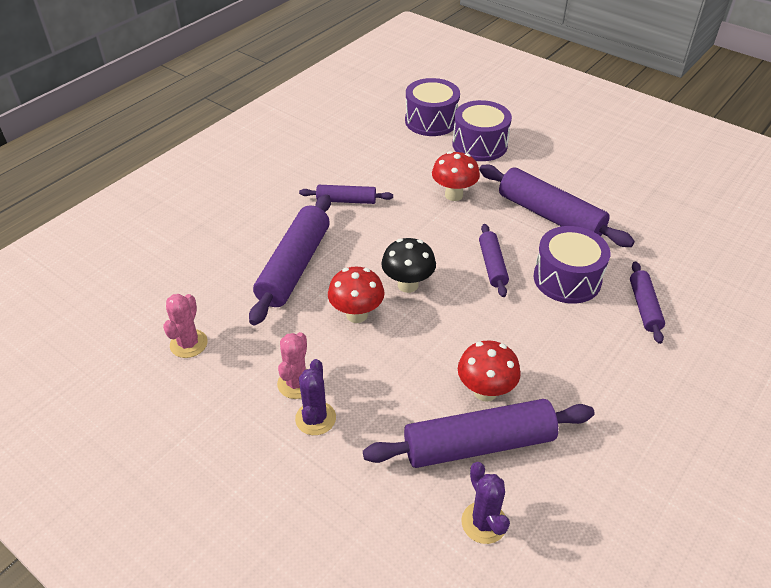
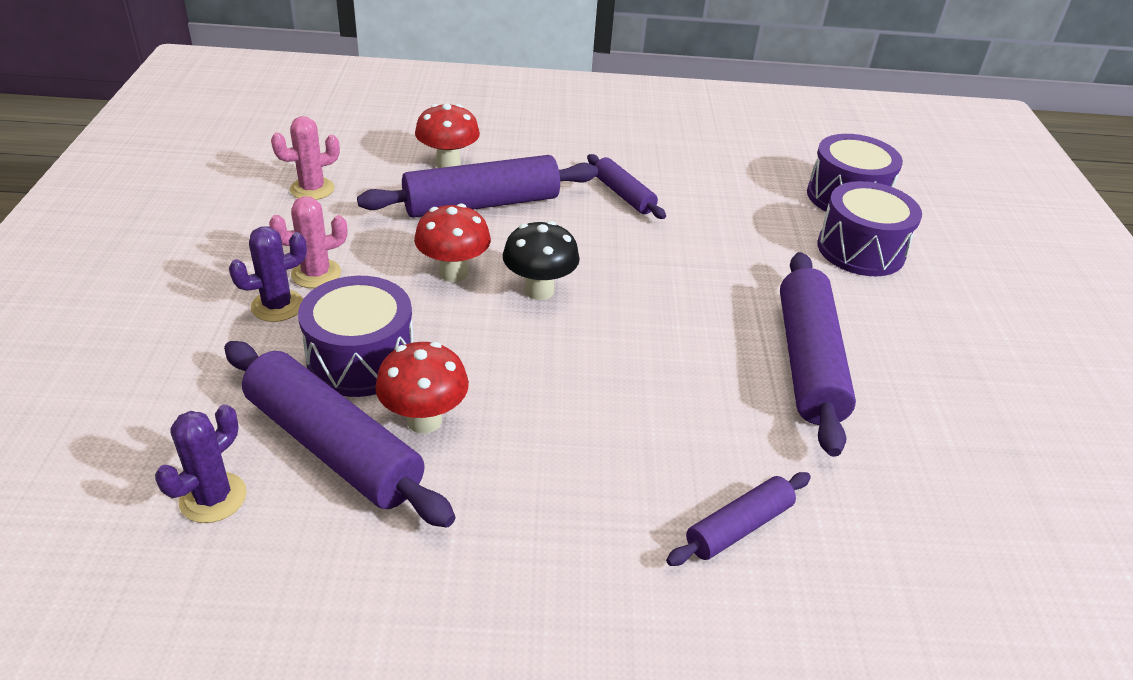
camera: 50 degrees right, 5 degrees down
red mushroom [432,151,480,201] -> red mushroom moved to [415,103,480,168]
purple rolling pin [479,224,509,297] -> none
purple drum [533,226,610,304] -> purple drum moved to [298,276,413,397]

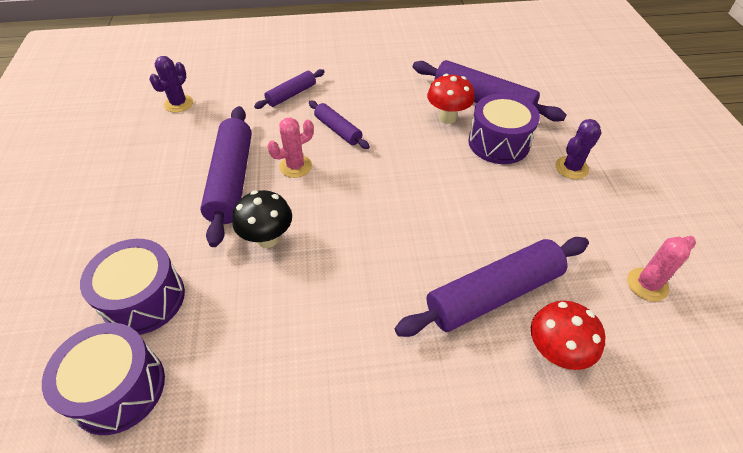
camera: 175 degrees right, 10 degrees up
purple cactus [155,404,247,523] -> purple cactus moved to [149,56,193,113]
pink cactus [269,196,347,288] -> pink cactus moved to [267,117,314,178]
red mushroom [414,203,491,282] -> none
black mushroom [503,221,580,300] -> black mushroom moved to [232,190,292,248]
purple rolling pin [587,154,666,219] -> purple rolling pin moved to [309,101,370,149]

